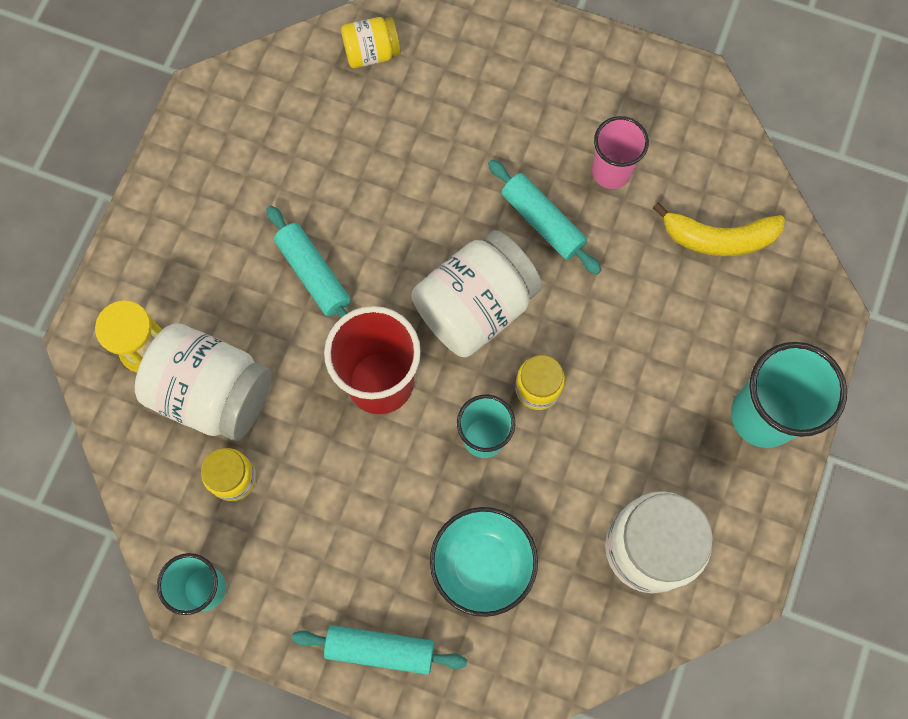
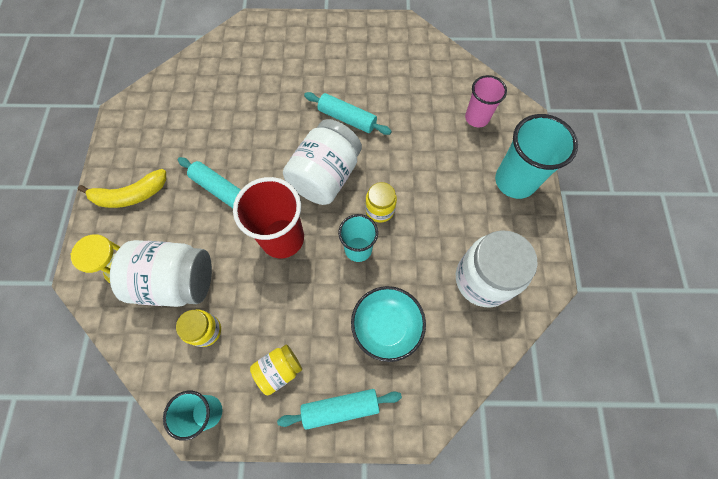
camera: 20 degrees left, 5 degrees down
yellow jar [341,17,401,68] -> yellow jar moved to [250,344,302,395]
pink cup [592,116,649,189] -> pink cup moved to [465,75,507,127]
yellow banana [653,202,785,256] -> yellow banana moved to [78,169,166,208]

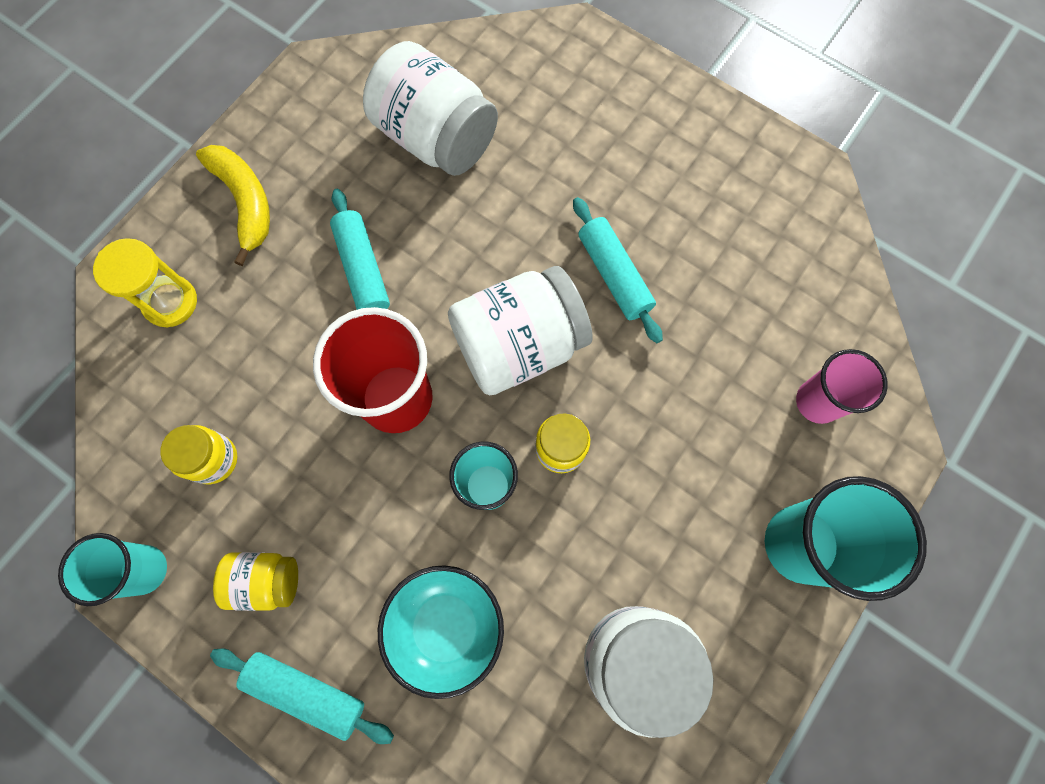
camera: 35 degrees right, 5 degrees up
yellow banana [78,169,166,208] -> yellow banana turned 135 degrees counterclockwise [196,145,270,266]
white jar [110,240,212,307] -> white jar moved to [363,41,498,176]

